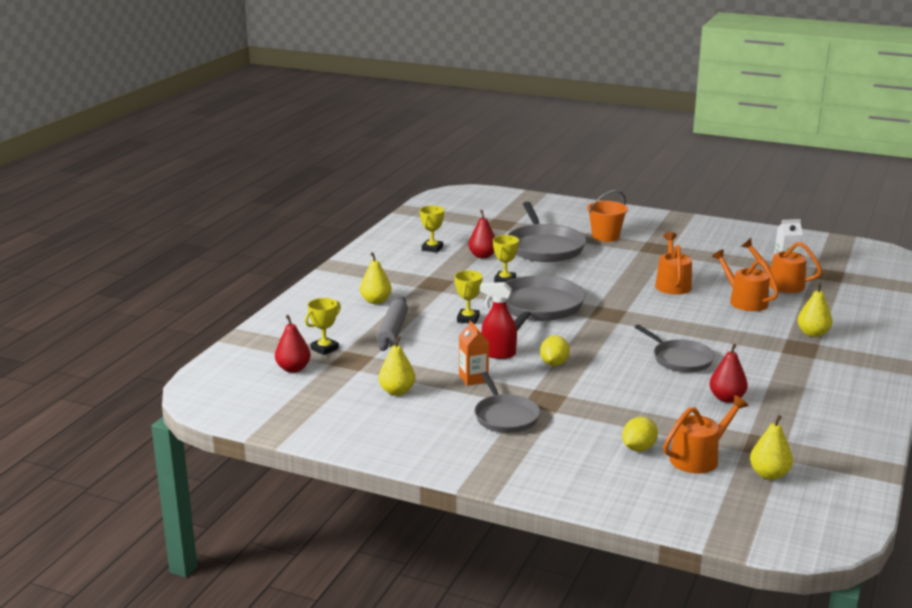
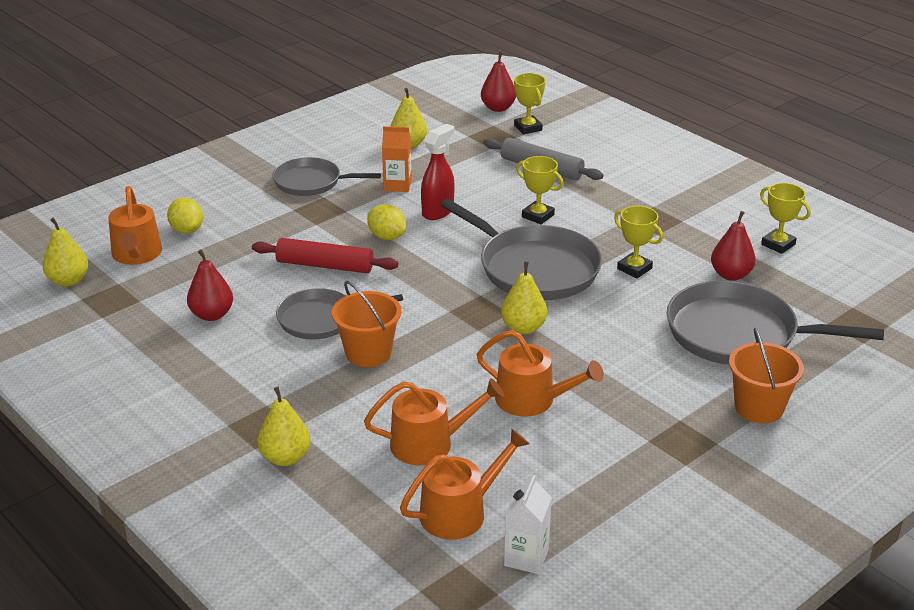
camera: 115 degrees right, 10 degrees up
yellow pear [360,252,392,304] -> yellow pear moved to [501,261,547,334]
none -> red rolling pin [252,238,398,273]
none -> orange bucket [332,281,401,367]

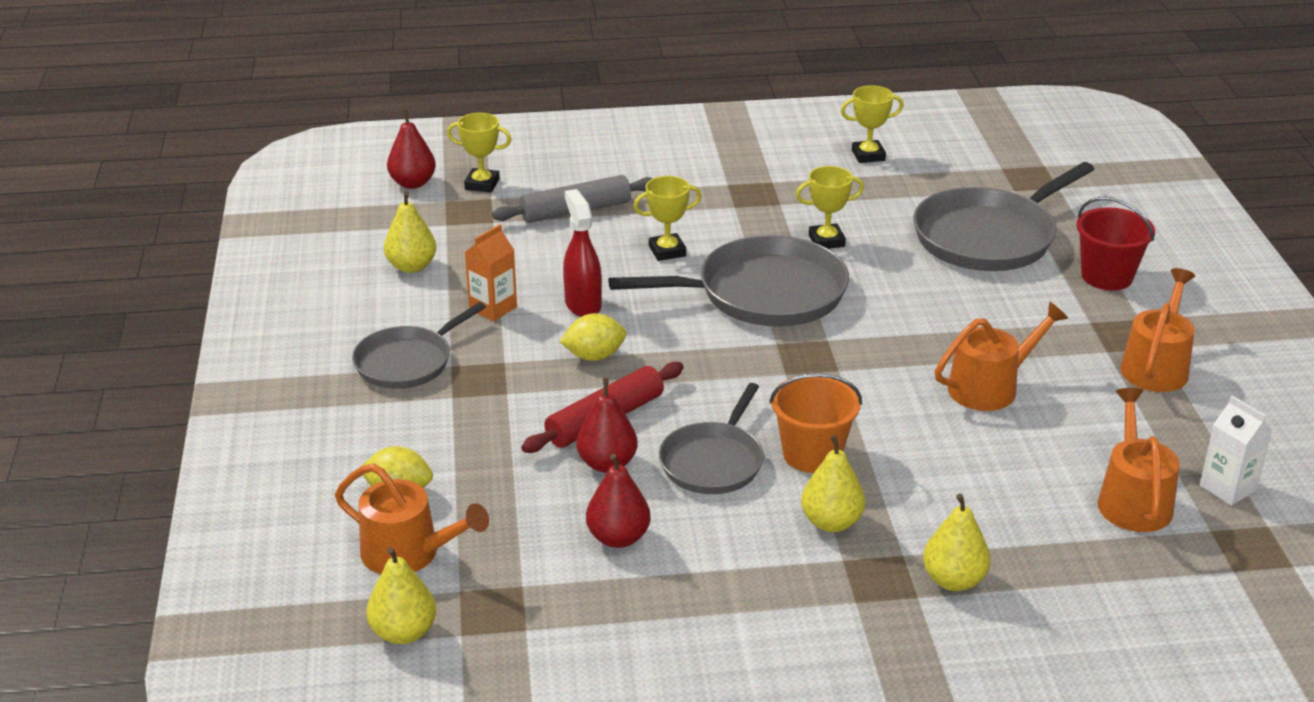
camera: 55 degrees left, 0 degrees up
orange watering can [364,378,504,465] -> orange watering can moved to [1120,268,1195,392]
yellow pear [501,261,547,334] -> yellow pear moved to [801,435,866,532]
red pear [711,211,756,281] -> red pear moved to [576,378,638,473]
orange bucket [729,328,804,423] -> red bucket [1076,197,1155,290]

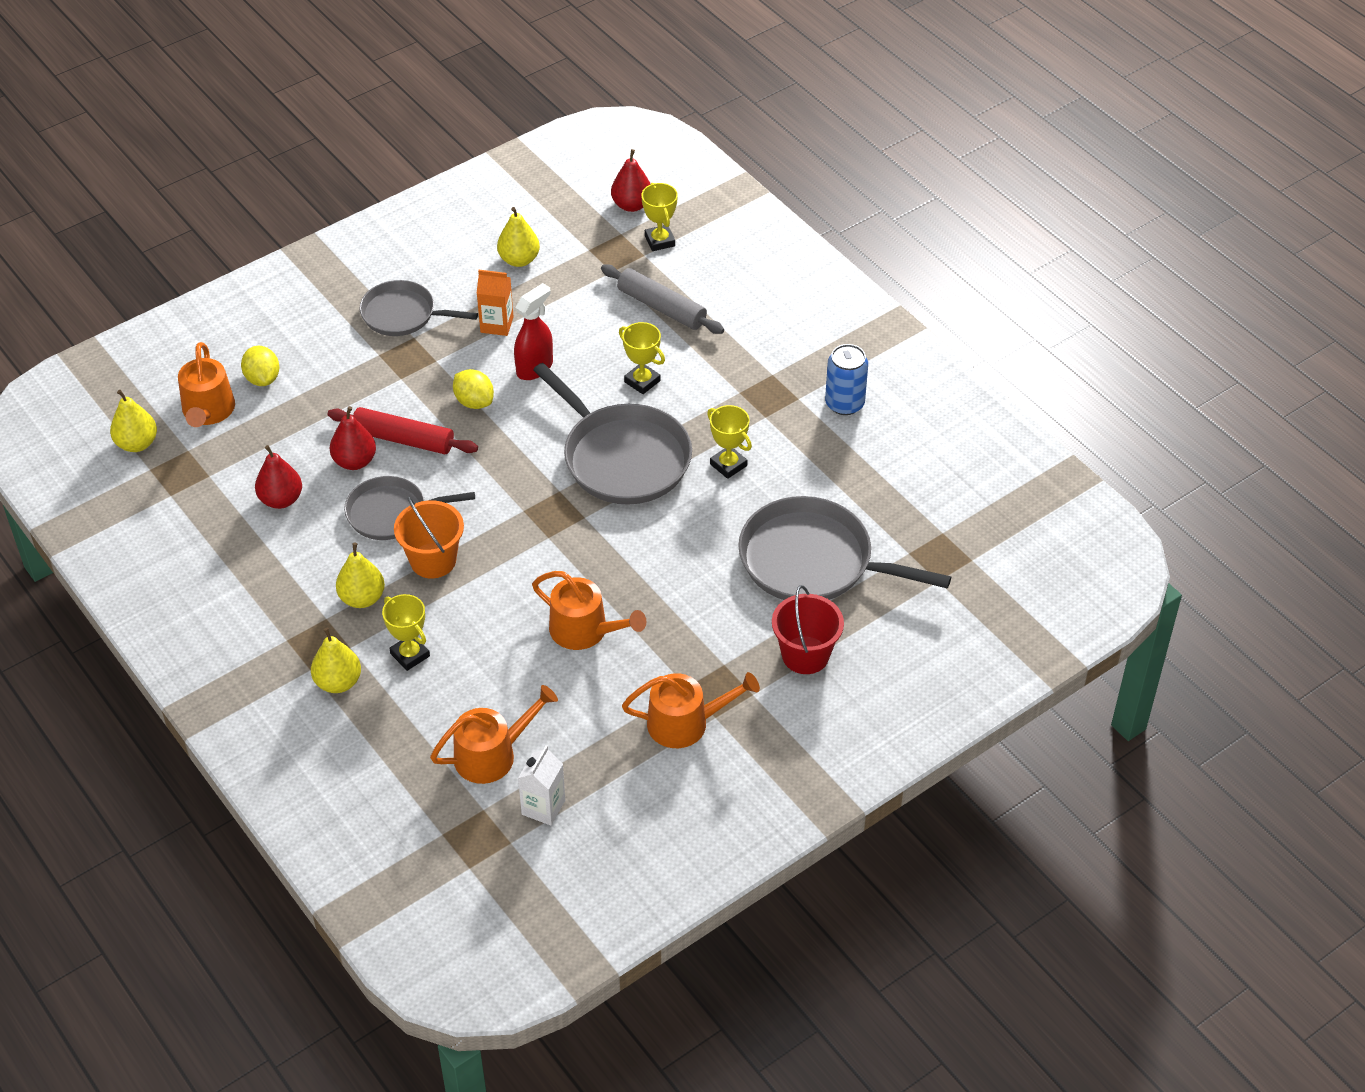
camera: 60 degrees right, 15 degrees up
yellow trophy [841,85,904,163] -> yellow trophy moved to [382,594,430,671]
none -> blue can [825,344,868,415]

